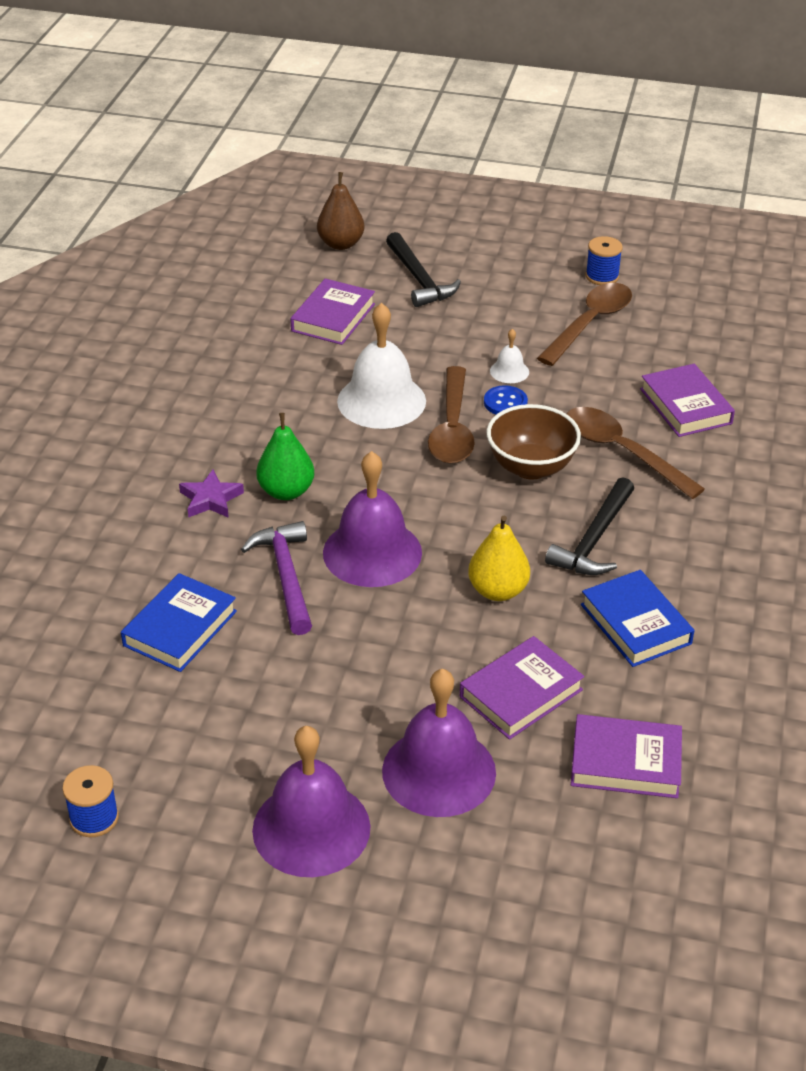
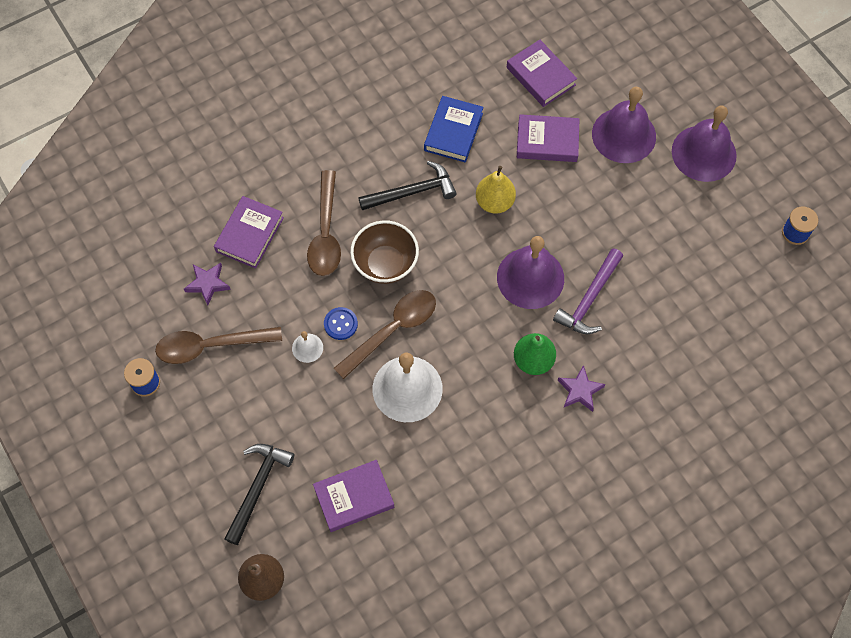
camera: 135 degrees left, 25 degrees up
blue book [121,573,237,672] -> none
none -> purple star [184,263,231,305]

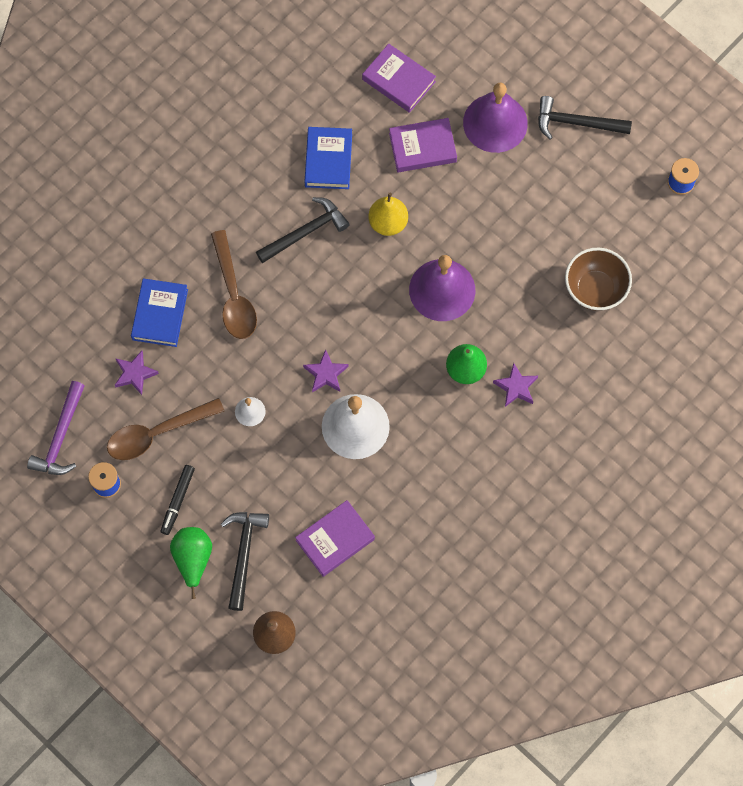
camera: 15 degrees left, 5 degrees up
purple book [214,196,284,269] -> blue book [131,278,188,347]
blue button [324,307,358,340] -> none
brown spoon [334,290,436,379] -> purple star [303,349,349,393]
brown bowl [350,220,419,284] -> brown bowl moved to [565,248,632,311]
purple hammer [553,248,623,334] -> purple hammer moved to [27,381,85,475]
purple bell [672,105,737,182] -> black hammer [538,96,632,140]
none -> black marker [161,465,195,535]
none -> green pear [170,527,212,599]

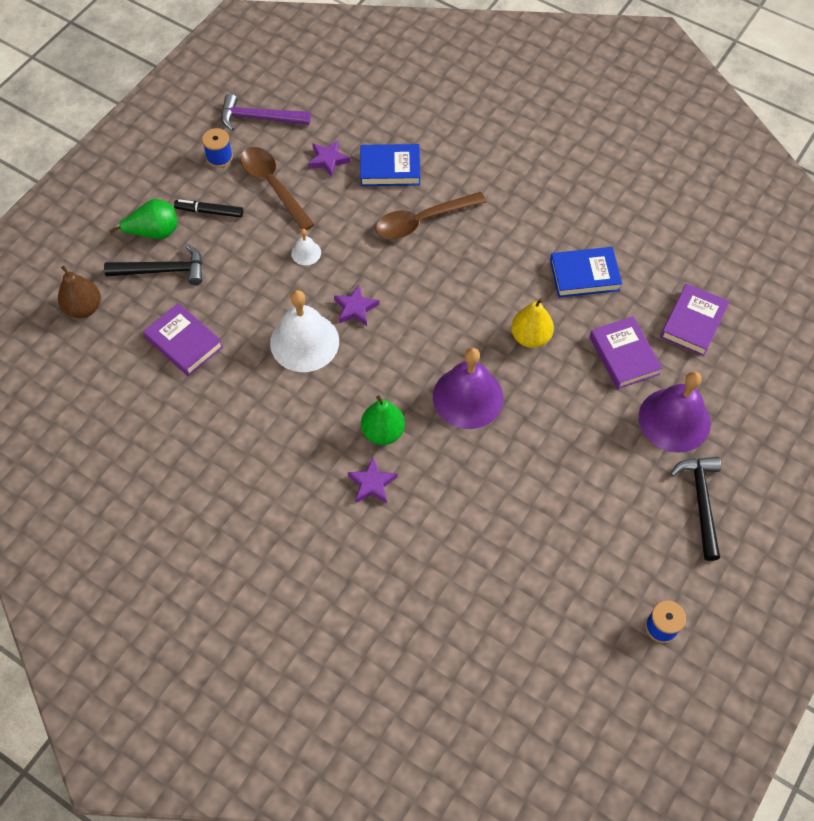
camera: 80 degrees right, 10 degrees down
black hammer [256,197,350,263] -> none
brown bowl [565,248,632,311] -> none

